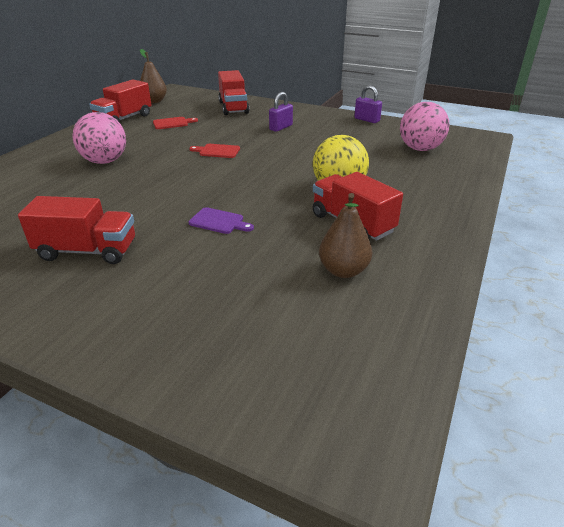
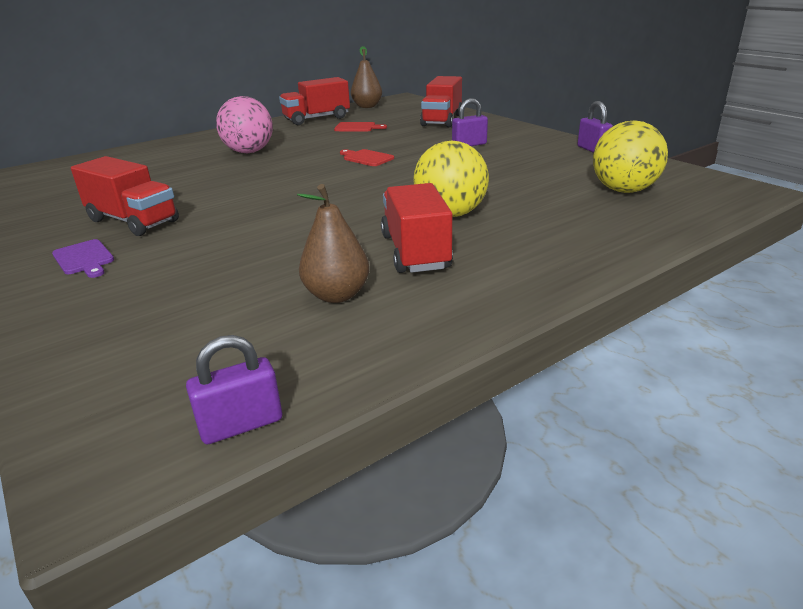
camera: 30 degrees right, 5 degrees down
purple cutting board [188,207,254,234] -> purple cutting board moved to [52,239,114,278]
pink ball [400,102,450,151] -> yellow ball [593,121,668,193]
none -> purple padlock [186,335,282,444]

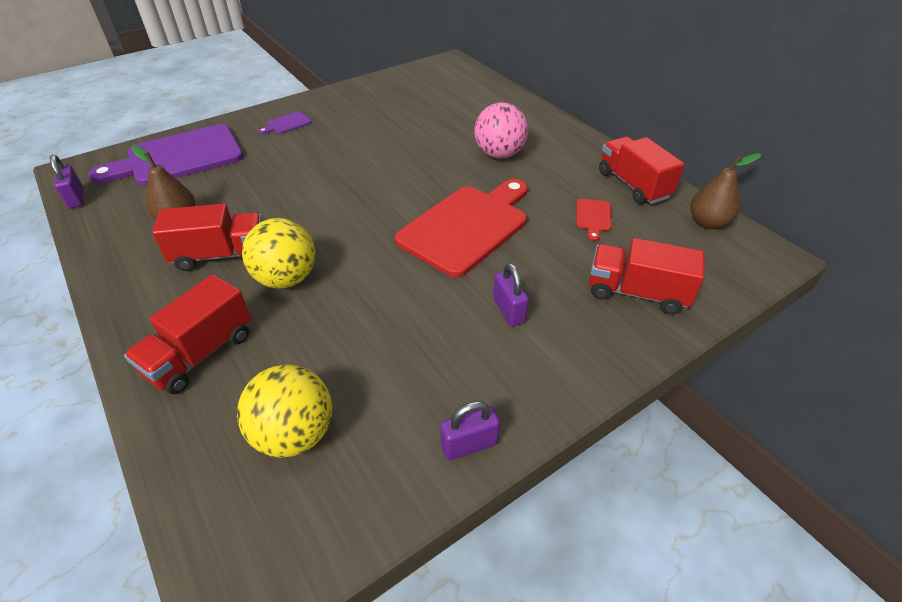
camera: 90 degrees right, 15 degrees up
red truck [71,156,179,236] -> red truck moved to [124,274,252,395]
red cutting board [340,149,394,166] -> red cutting board [395,179,528,278], size x2.47
none -> purple cutting board [88,124,243,186]

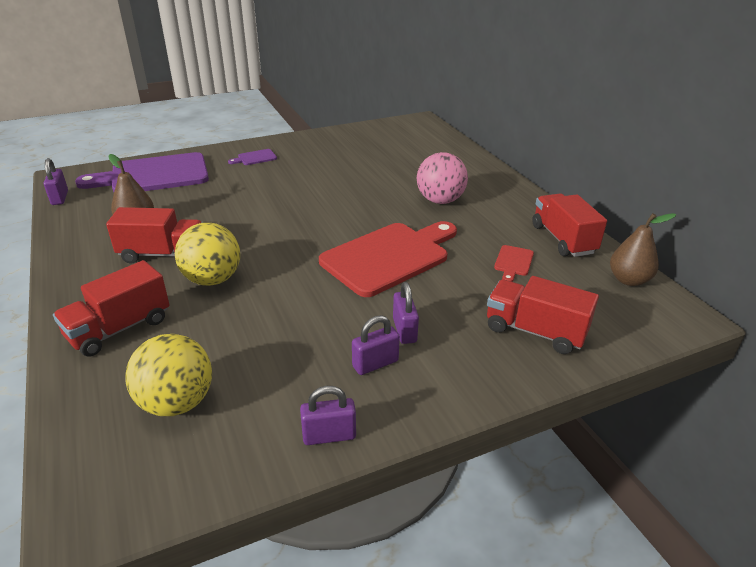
camera: 10 degrees right, 10 degrees down
none -> purple padlock [352,315,400,375]

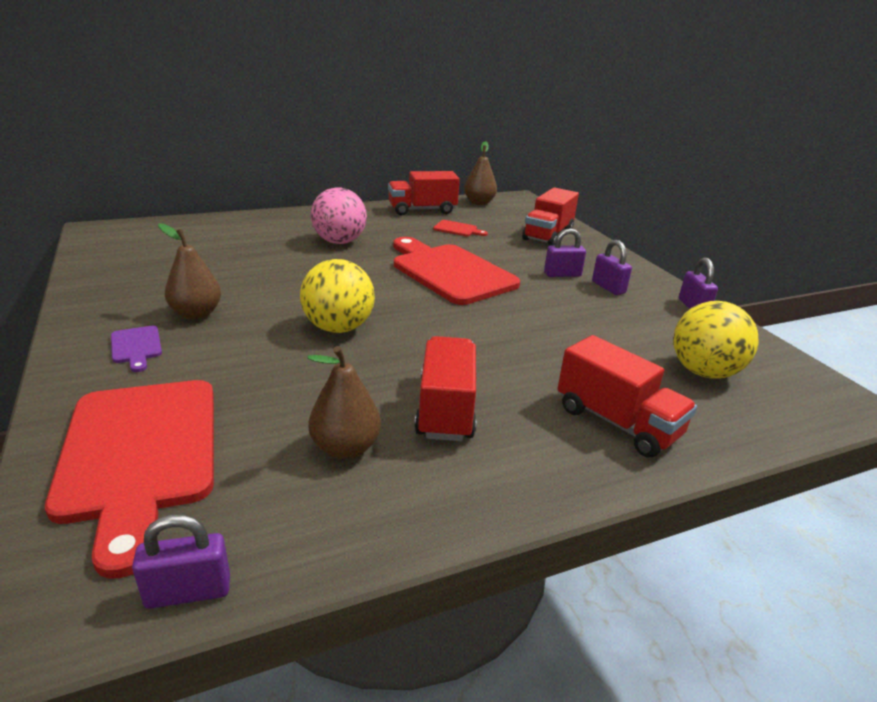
camera: 90 degrees left, 5 degrees down
purple cutting board [75,152,209,192] -> red cutting board [45,380,214,579]
yellow ball [175,223,240,286] -> yellow ball moved to [300,259,375,333]
none -> brown pear [158,223,221,319]

